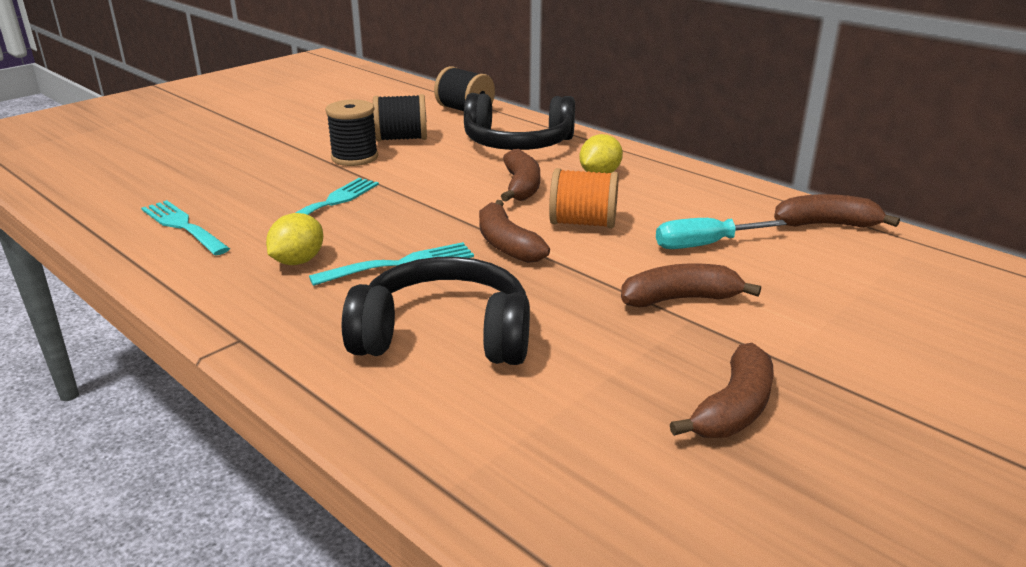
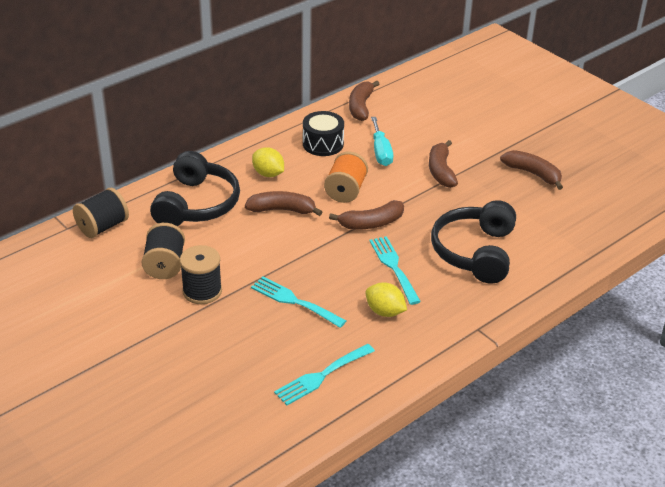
camera: 85 degrees left, 10 degrees up
none -> black drum [303,111,344,156]

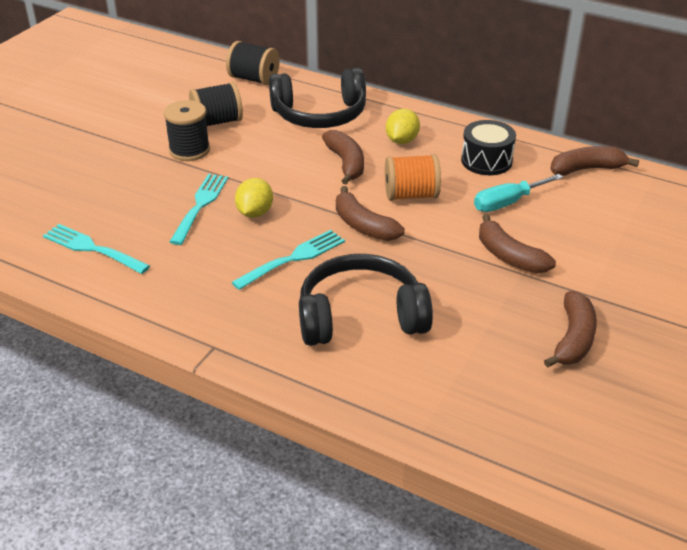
camera: 70 degrees right, 0 degrees up
yellow lemon [365,282,407,317] -> yellow lemon moved to [235,178,273,218]
brown banana [429,140,458,188] -> brown banana turned 105 degrees counterclockwise [479,214,556,273]

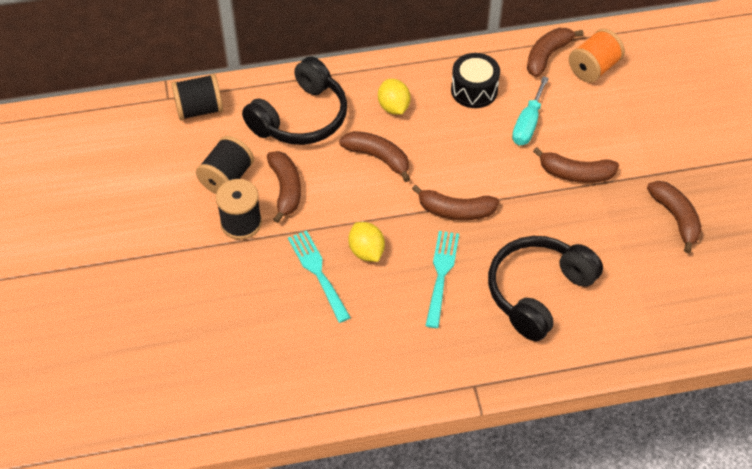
camera: 40 degrees left, 15 degrees up
turquoise fork [43,224,150,274] -> none
orange spool [385,154,441,201] -> orange spool moved to [569,29,625,83]
none -> brown banana [267,151,301,223]

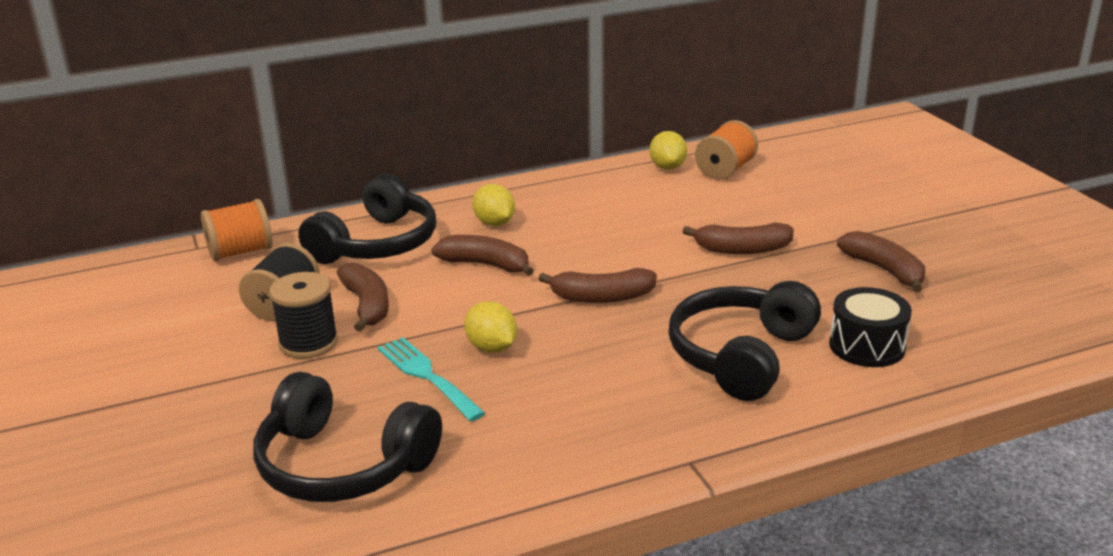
camera: 10 degrees left, 25 degrees down
black spool [171,74,223,120] -> orange spool [201,199,273,261]
turquoise fork [425,231,459,328] -> none
black drum [451,53,500,108] -> black drum moved to [829,287,912,367]
turquoise screwdriver [512,76,549,145] -> none
brown banana [527,28,584,77] -> yellow lemon [649,131,687,170]
none -> black headphones [253,372,442,502]

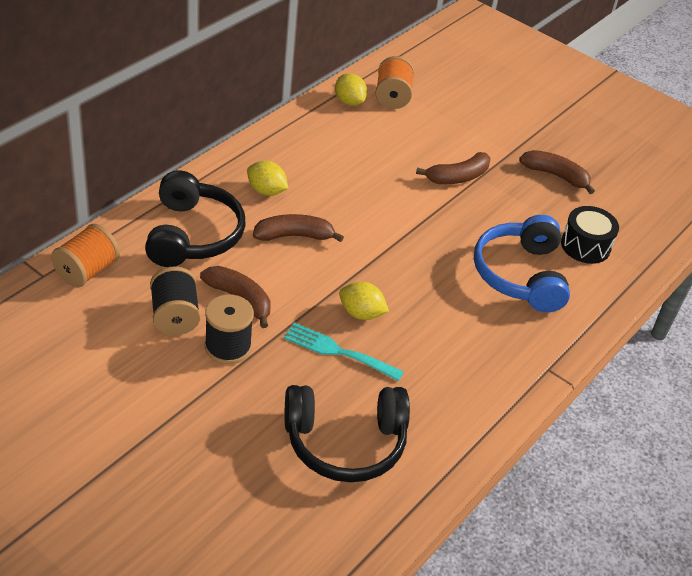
camera: 35 degrees left, 15 degrees up
brown banana [538,268,657,303] -> none
black headphones [668,281,821,401] -> blue headphones [474,215,570,312]

